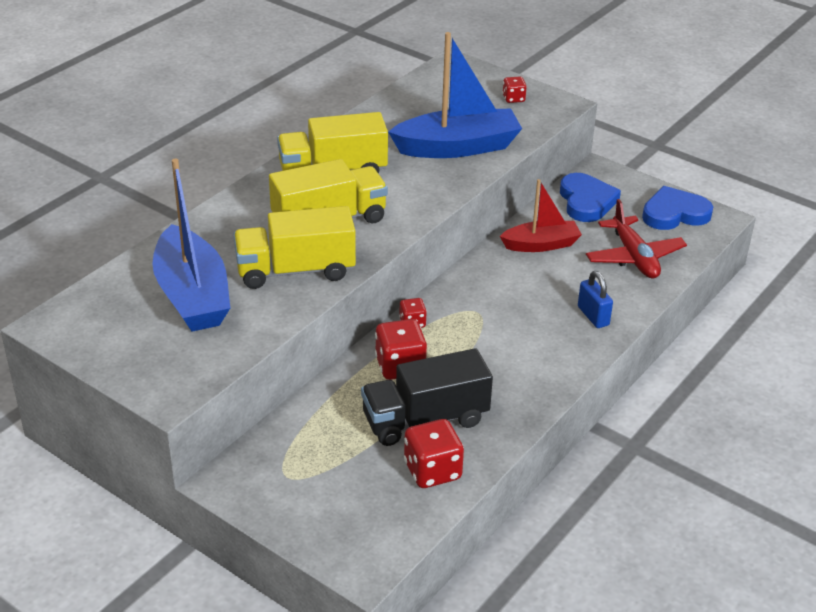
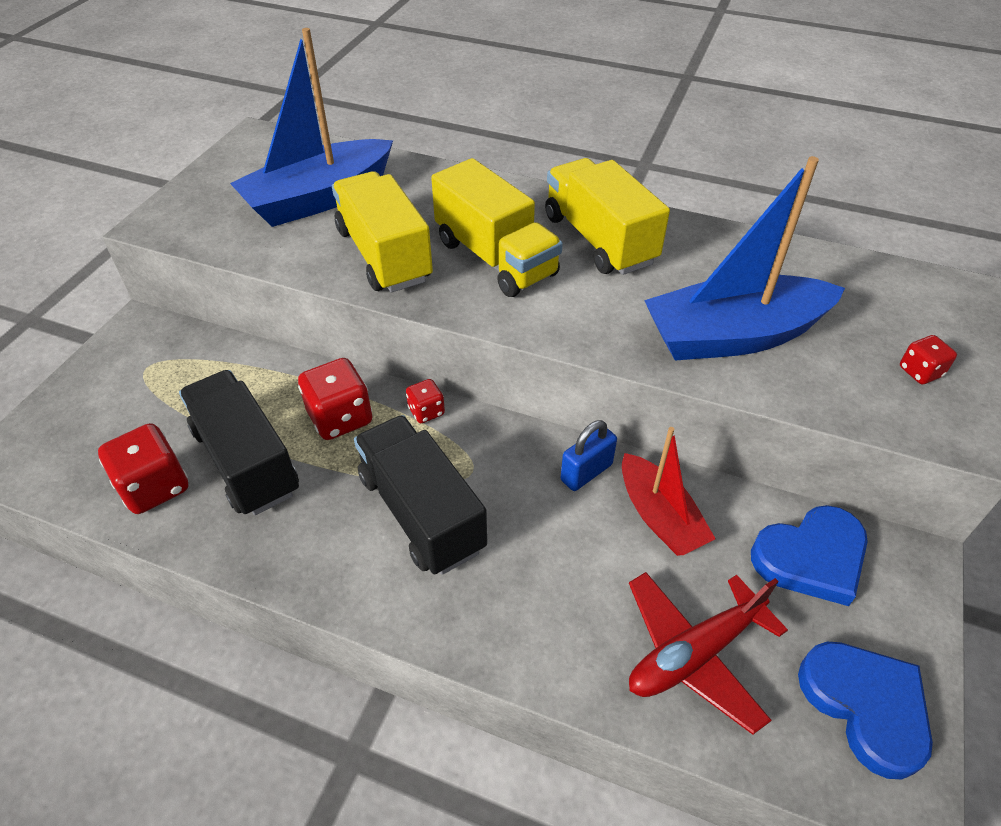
camera: 75 degrees right, 10 degrees up
blue boat [388,32,522,158] -> blue boat turned 105 degrees clockwise [644,156,845,361]
blue padlock [578,271,613,328] -> blue padlock moved to [561,420,617,491]
none -> black truck [354,415,487,575]

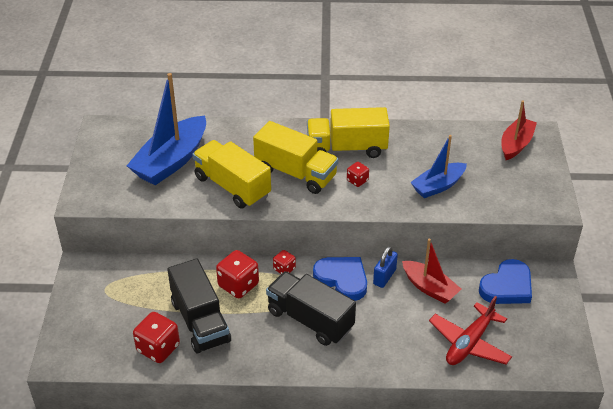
camera: 20 degrees left, 5 degrees down
black truck [179,370,299,515] -> black truck turned 150 degrees counterclockwise [167,258,231,354]
yellow truck [545,158,670,275] -> yellow truck turned 45 degrees counterclockwise [307,107,390,158]
blue boat [644,156,845,361] -> blue boat [410,135,467,198], size x0.61
blue heart [798,642,933,779] -> blue heart moved to [313,257,367,301]
red dice [900,335,957,384] -> red dice moved to [347,162,369,187]
none -> red boat [501,100,537,160]

